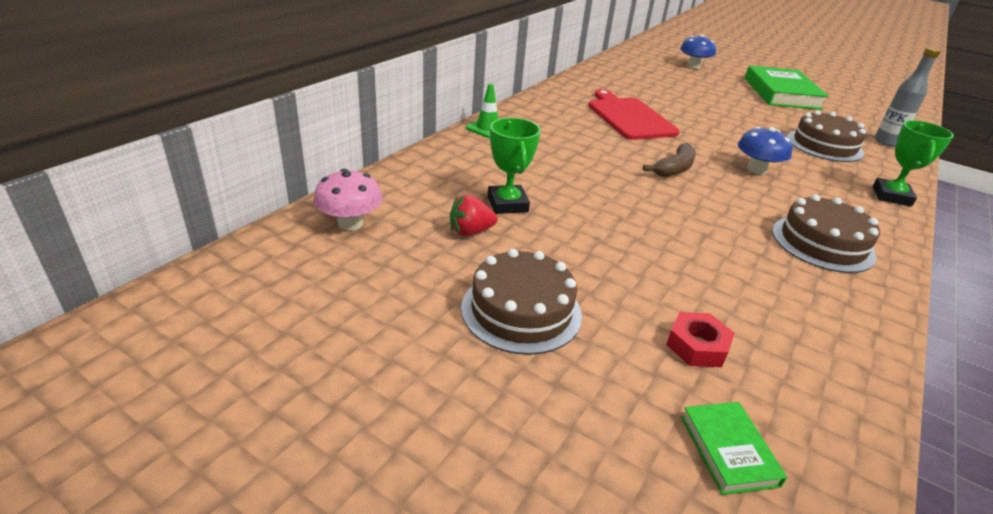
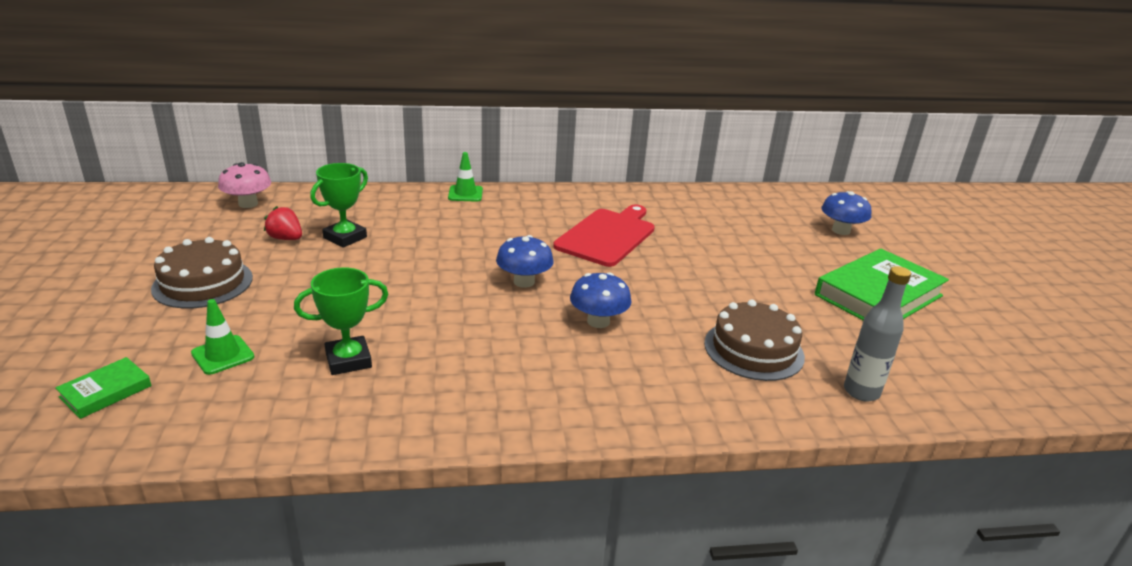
camera: 50 degrees right, 5 degrees down
brown banana [643,143,696,177] -> blue mushroom [496,235,553,288]
red nut [666,312,734,367] -> green traffic cone [191,299,254,375]
brown cake [772,194,880,273] -> none
green trophy [873,120,954,207] -> green trophy moved to [294,267,388,375]

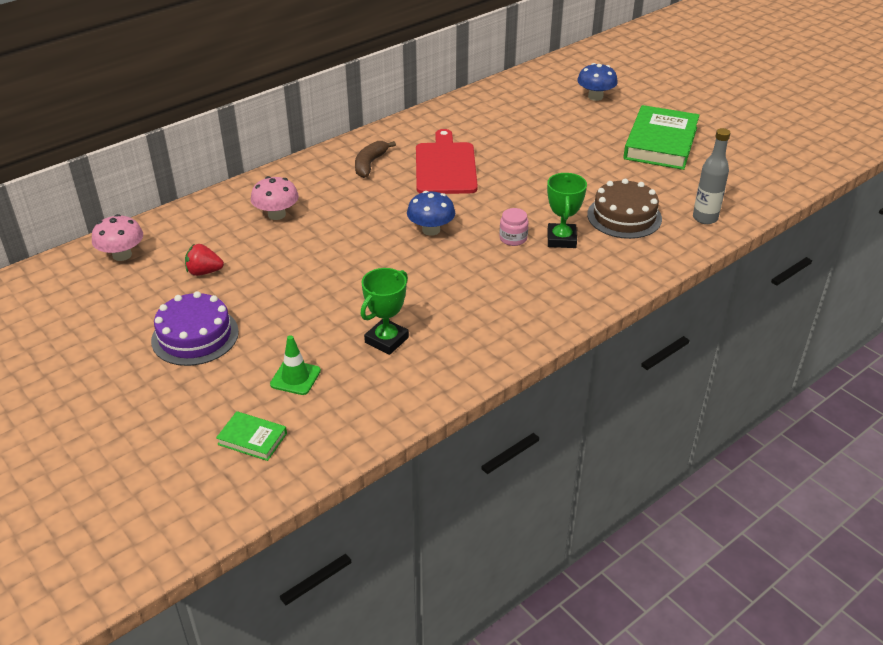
camera: 30 degrees left, 10 degrees up
green book [55,357,152,419] -> green book turned 75 degrees counterclockwise [216,411,287,461]
brown cake [151,237,253,309] -> purple cake [151,291,239,366]
green trophy [310,163,368,248] -> green trophy moved to [547,173,587,248]
green traffic cone [448,152,483,202] -> none
blue mushroom [570,272,632,328] -> pink jar [500,208,529,246]
none -> pink mushroom [251,176,299,220]
none -> brown banana [355,141,396,178]

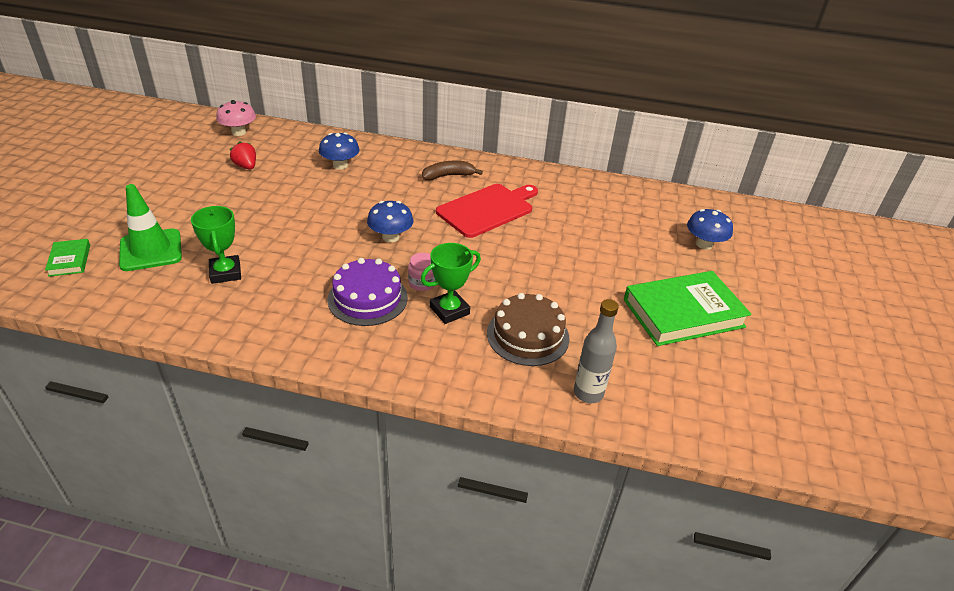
camera: 50 degrees right, 0 degrees up
purple cake [151,291,239,366] -> purple cake moved to [327,258,408,326]
pink mushroom [251,176,299,220] -> blue mushroom [319,132,360,170]
green traffic cone [270,335,321,395] -> green traffic cone [119,184,182,271], size x1.65
green trophy [361,268,409,355] -> green trophy turned 75 degrees clockwise [191,206,241,284]

